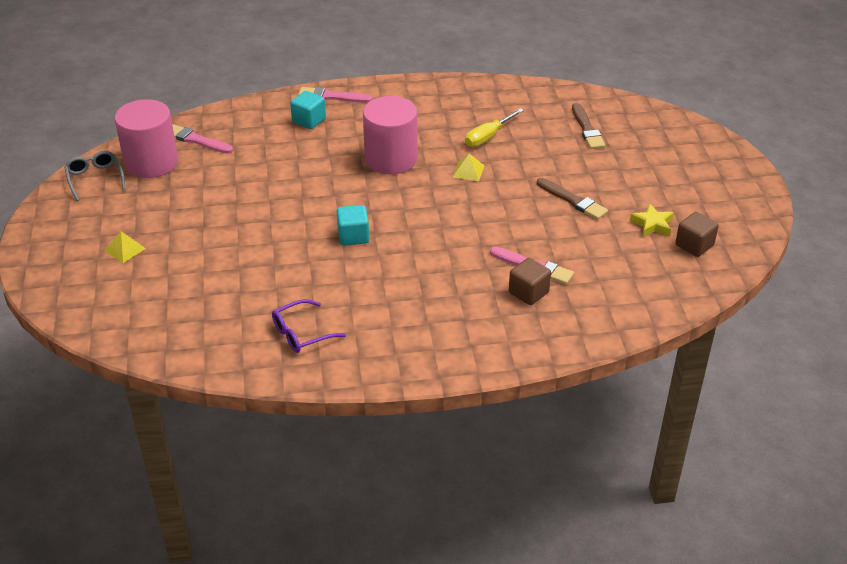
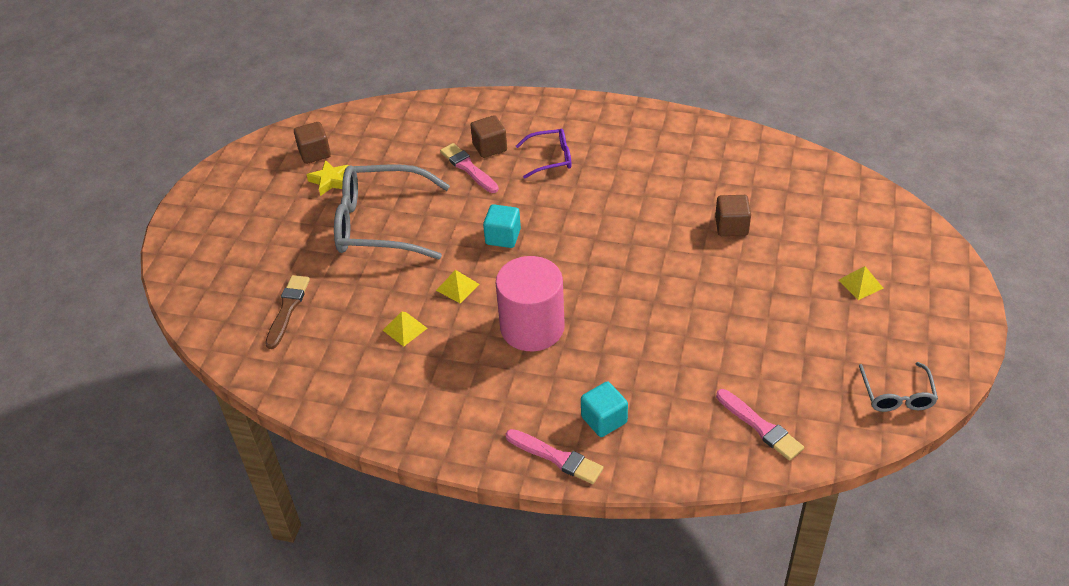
camera: 155 degrees left, 5 degrees up
pink cylinder [115,99,178,178] -> none
purple glasses [272,299,346,353] -> purple glasses moved to [516,129,571,179]
turquoise cube [337,205,369,246] -> turquoise cube moved to [483,204,521,248]
yellow screwdriver [465,108,524,147] -> yellow pyramid [383,312,427,347]
brown brush [537,178,608,220] -> grey glasses [334,164,450,259]
none -> brown cube [715,195,751,236]

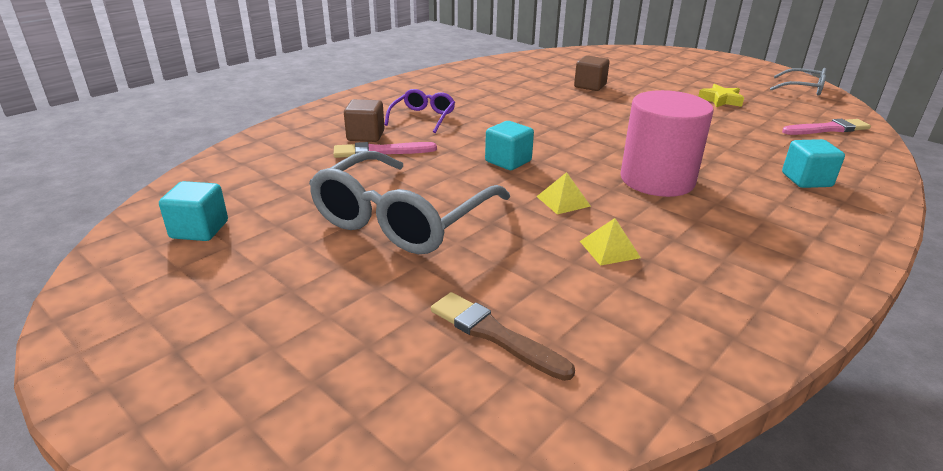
camera: 65 degrees left, 15 degrees down
brown cube [294,122,331,164] -> turquoise cube [159,181,228,241]
yellow star [306,160,349,196] -> yellow star moved to [698,84,744,107]
pink brush [506,429,603,484] -> none
yellow pyramid [838,266,884,300] -> none

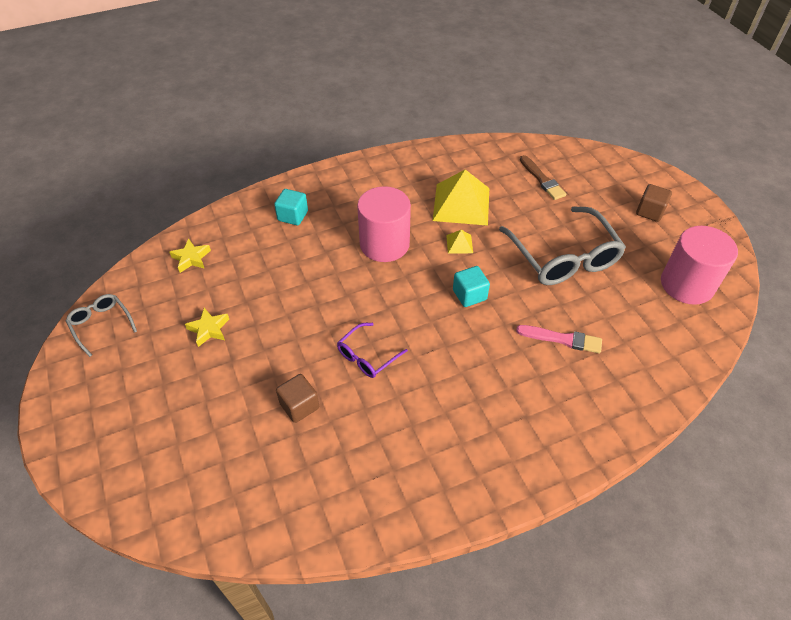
camera: 155 degrees left, 20 degrees up
turquoise cube [159,181,228,241] -> pink cylinder [661,226,738,305]
grey glasses [309,151,510,254] -> grey glasses turned 105 degrees clockwise [499,206,626,285]
brown cube [344,99,384,142] -> brown cube moved to [636,184,672,222]
purple glasses [384,89,455,133] -> purple glasses moved to [337,323,408,378]
yellow pyramid [580,218,641,266] -> yellow pyramid [433,169,489,226], size x2.27
pink brush [782,119,871,135] -> yellow star [169,238,211,273]

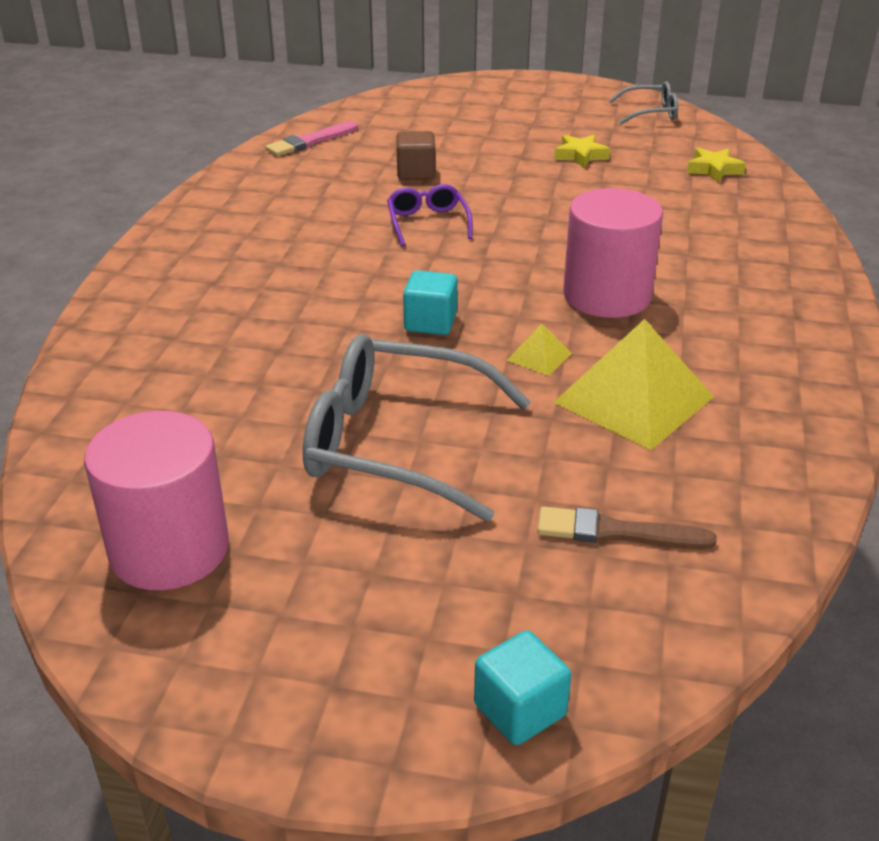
camera: 125 degrees right, 15 degrees down
turquoise cube [274,189,308,225] -> turquoise cube moved to [474,630,571,745]
pink brush [516,325,602,353] -> pink brush moved to [265,121,358,156]
brown cube [636,184,672,222] -> none

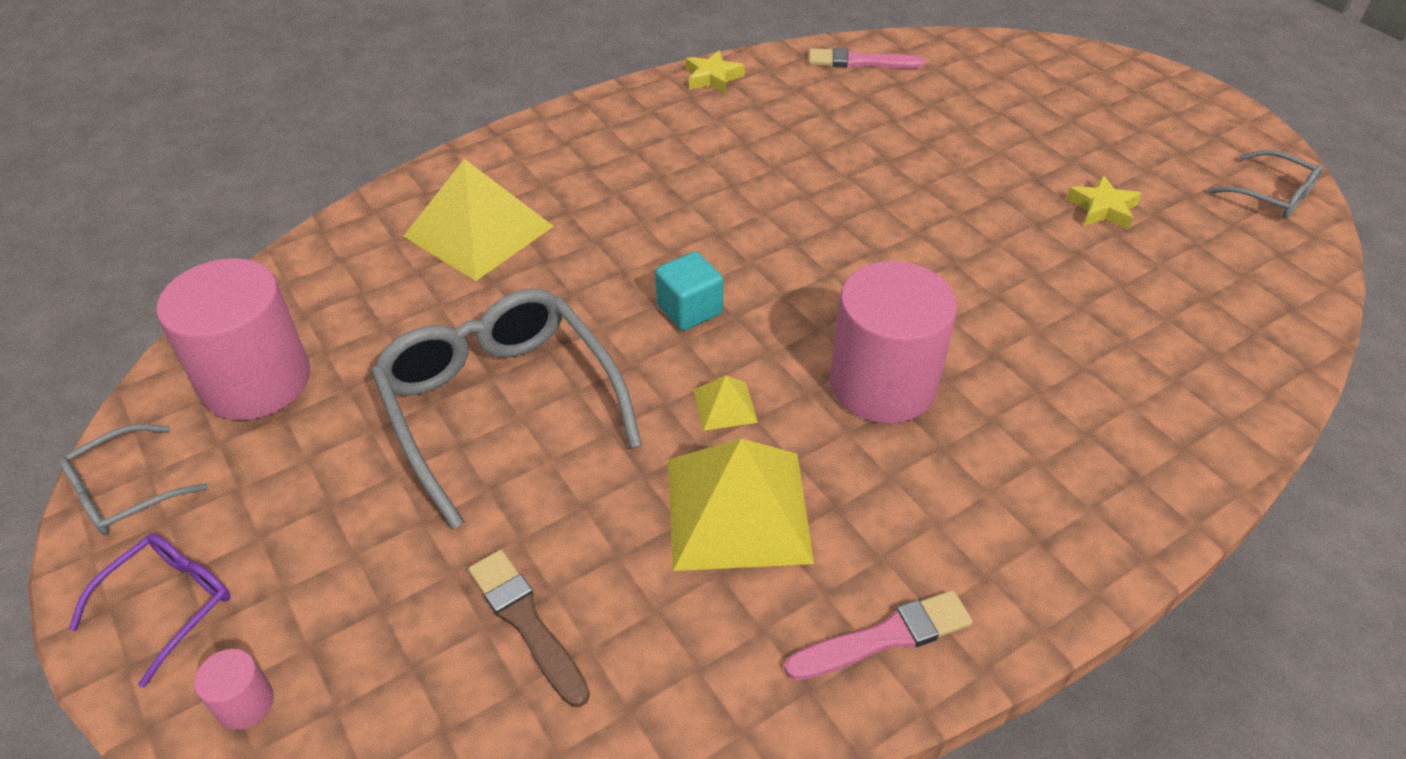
camera: 45 degrees right, 10 degrees up
purple glasses [387,184,473,246] -> purple glasses moved to [69,533,230,688]
brown cube [396,131,435,180] -> none
turquoise cube [474,630,571,745] -> pink cylinder [194,649,274,730]
yellow star [687,148,746,183] -> yellow star moved to [686,50,745,94]
none -> grey glasses [58,424,208,535]
none -> yellow pyramid [404,159,554,281]
none -> pink brush [784,590,973,680]

